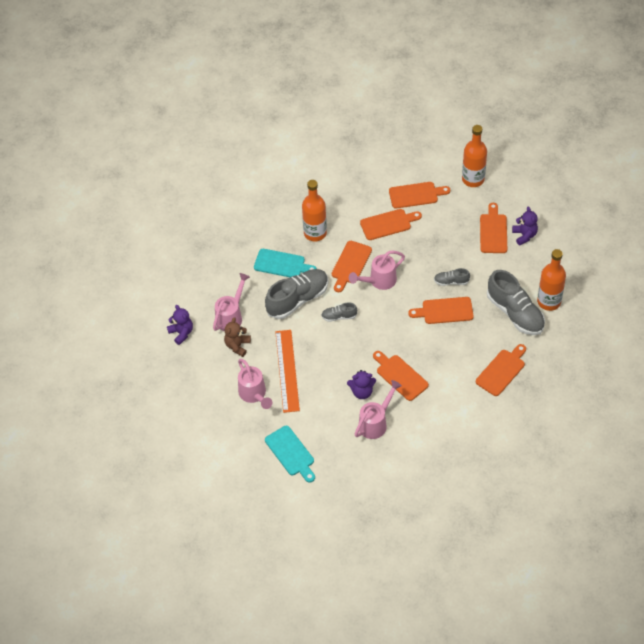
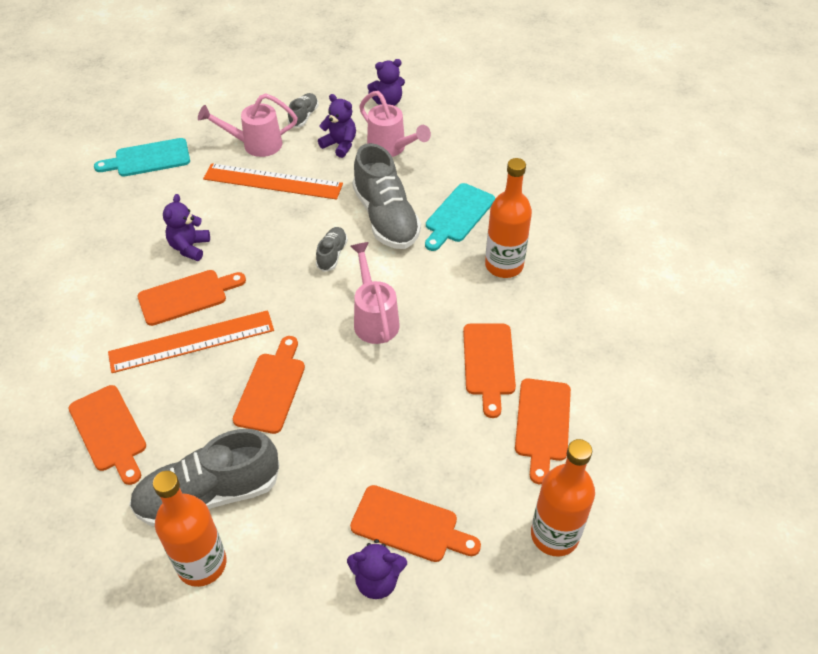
camera: 105 degrees right, 5 degrees down
brown teddy bear [224,317,251,357] -> purple teddy bear [318,94,356,158]
orange cutting board [332,241,372,292] -> none
pink watering can [354,380,402,439] -> none
grey shoe [434,268,470,286] -> grey shoe moved to [288,93,319,128]
none -> orange ruler [108,310,274,373]

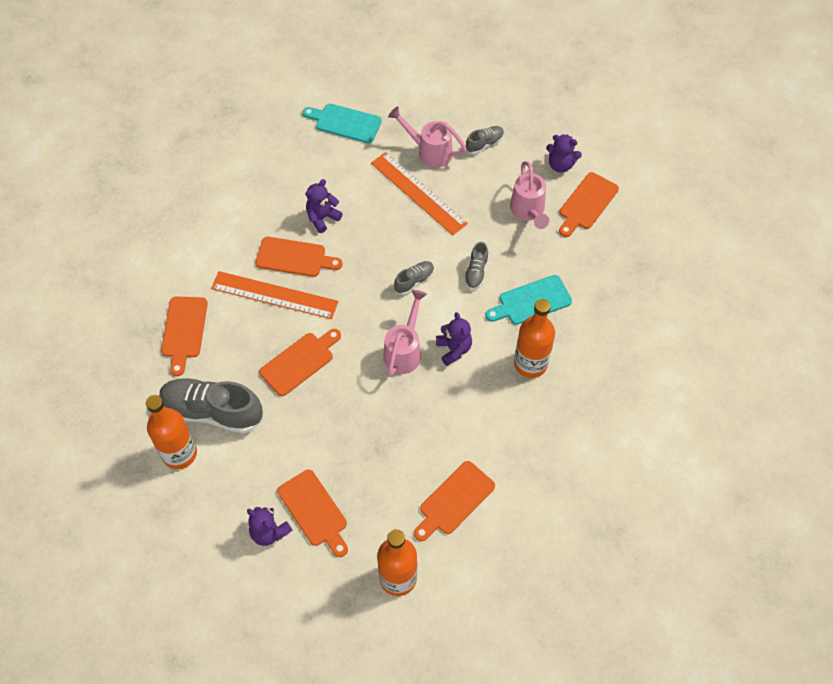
camera: 35 degrees right, 10 degrees up
purple teddy bear [318,94,356,158] -> purple teddy bear moved to [436,312,472,366]
grey shoe [352,143,421,249] -> grey shoe [464,242,489,290], size x0.48
orange cutting board [463,324,516,418] -> orange cutting board moved to [559,172,619,237]

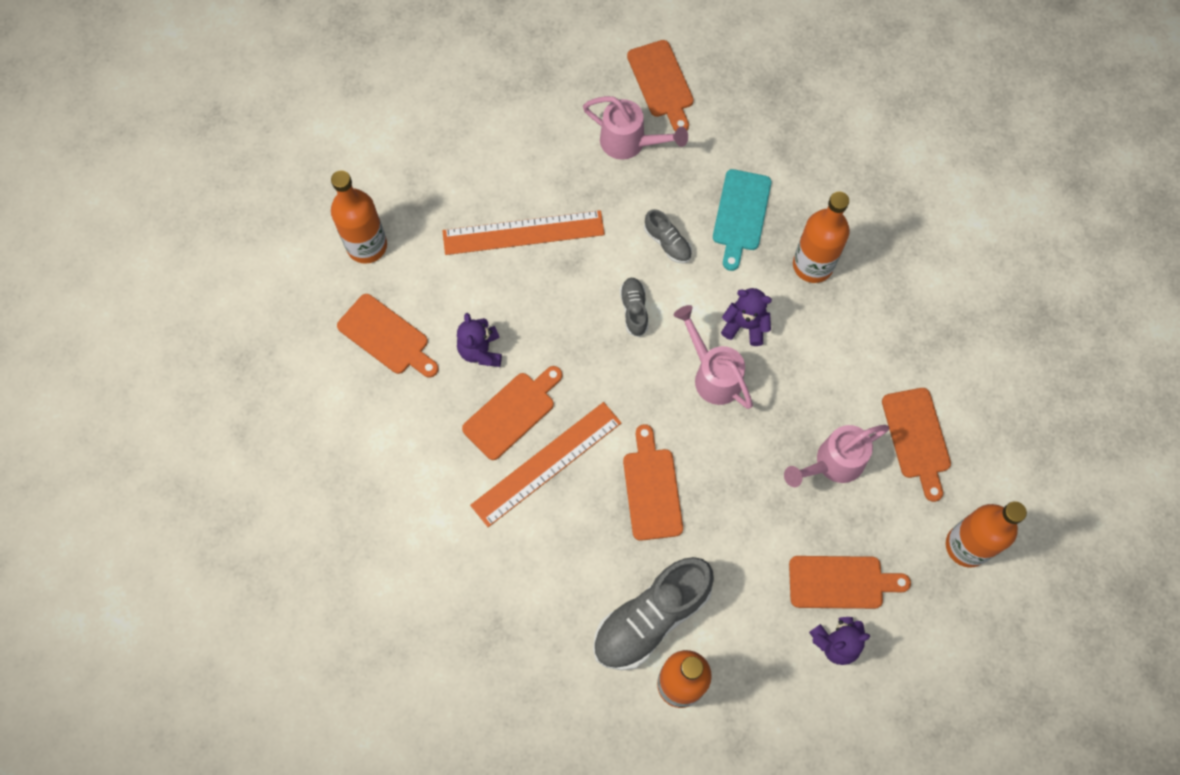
camera: 55 degrees left, 10 degrees up
orange cutting board [161,296,208,376] -> orange cutting board moved to [337,294,439,378]
turquoise cutting board [302,104,382,143] -> orange bottle [331,170,387,264]
pink watering can [388,106,467,168] -> pink watering can moved to [784,425,889,487]
grey shoe [466,126,504,154] -> none
purple teddy bear [546,134,582,173] -> none

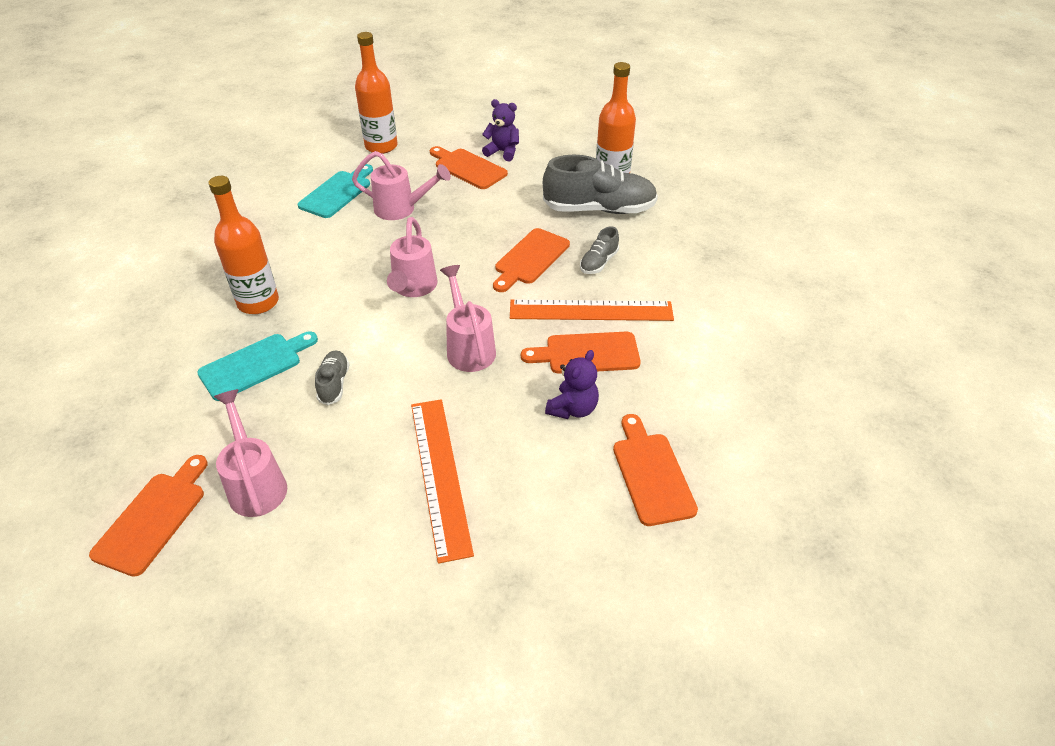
camera: 140 degrees left, 25 degrees down
orange bottle [331,170,387,264] -> none
orange ruler [442,210,605,255] -> orange ruler turned 45 degrees clockwise [411,399,474,564]
grey shoe [620,278,648,337] -> grey shoe moved to [580,226,619,274]
purple teddy bear [721,288,772,346] -> none
orange cutting board [882,388,951,502] -> turquoise cutting board [298,164,373,218]
none -> pink watering can [440,265,496,372]

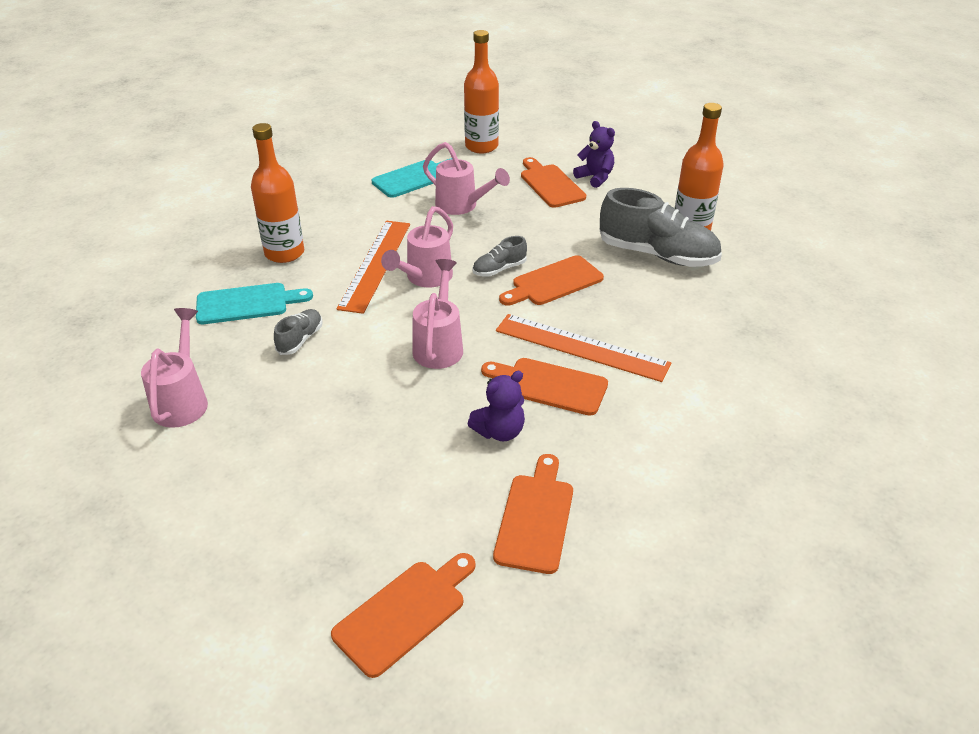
camera: 25 degrees right, 5 degrees down
orange cutting board [89,455,208,577] -> orange cutting board moved to [331,553,475,678]
orange ruler [411,399,474,564] -> orange ruler moved to [337,221,410,314]
grey shoe [580,226,619,274] -> grey shoe moved to [472,236,527,276]

